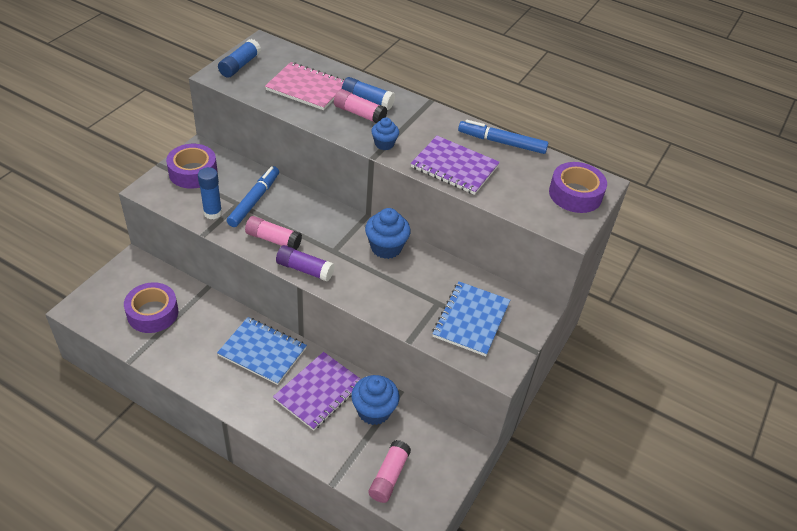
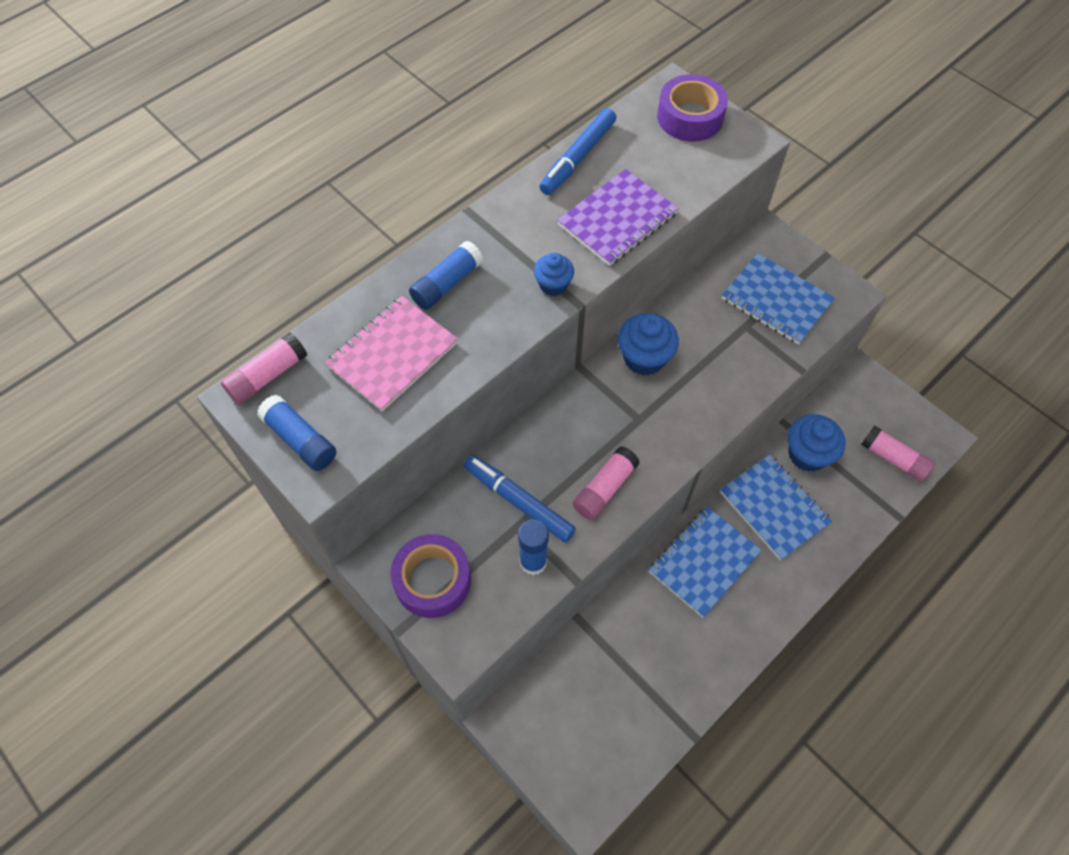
camera: 70 degrees left, 15 degrees up
purple tape [124,282,178,333] -> none
purple notebook [273,352,361,431] -> blue notebook [720,455,832,560]
purple glue stick [276,245,335,282] -> none
pink glue stick [334,89,387,124] -> pink glue stick moved to [221,332,307,404]

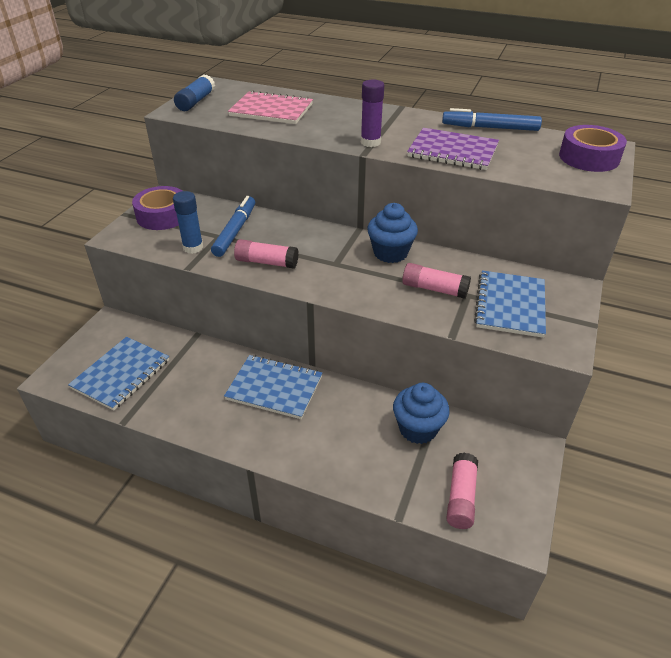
camera: 65 degrees right, 20 degrees down
pink glue stick [221,332,307,404] -> pink glue stick moved to [402,263,471,299]
blue glue stick [409,241,483,310] -> none
blue cupcake [534,253,574,296] -> purple glue stick [361,80,384,147]
blue notebook [720,455,832,560] -> blue notebook moved to [68,337,169,411]

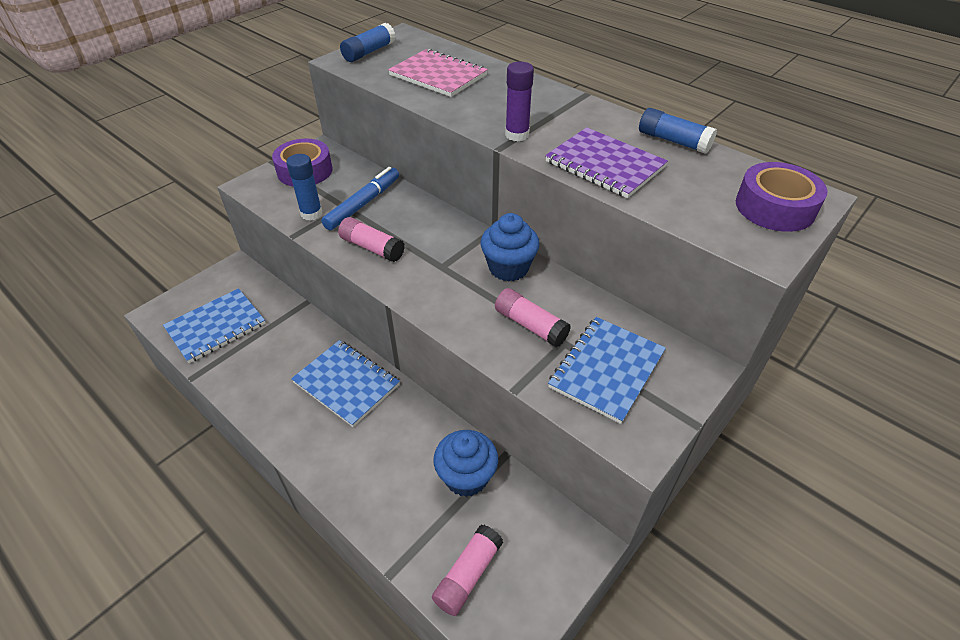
camera: 20 degrees right, 5 degrees up
blue marker [442,108,542,131] -> blue glue stick [639,108,717,154]

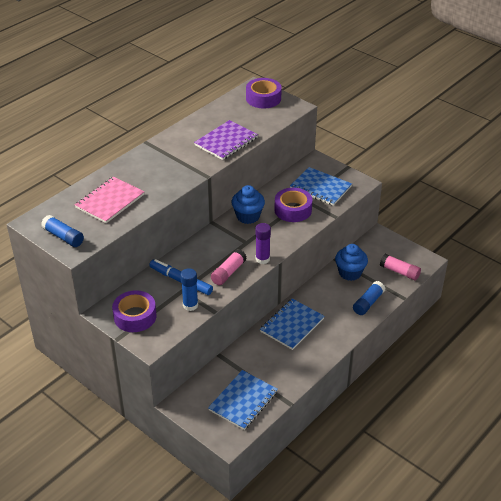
camera: 90 degrees left, 5 degrees down
blue notebook [163,288,266,363] -> blue notebook turned 75 degrees clockwise [208,370,278,430]
pink glue stick [495,288,571,347] -> purple tape [274,188,313,222]
purple glue stick [505,62,534,142] -> purple glue stick moved to [255,223,271,264]
blue glue stick [639,108,717,154] -> blue glue stick moved to [353,281,385,315]

